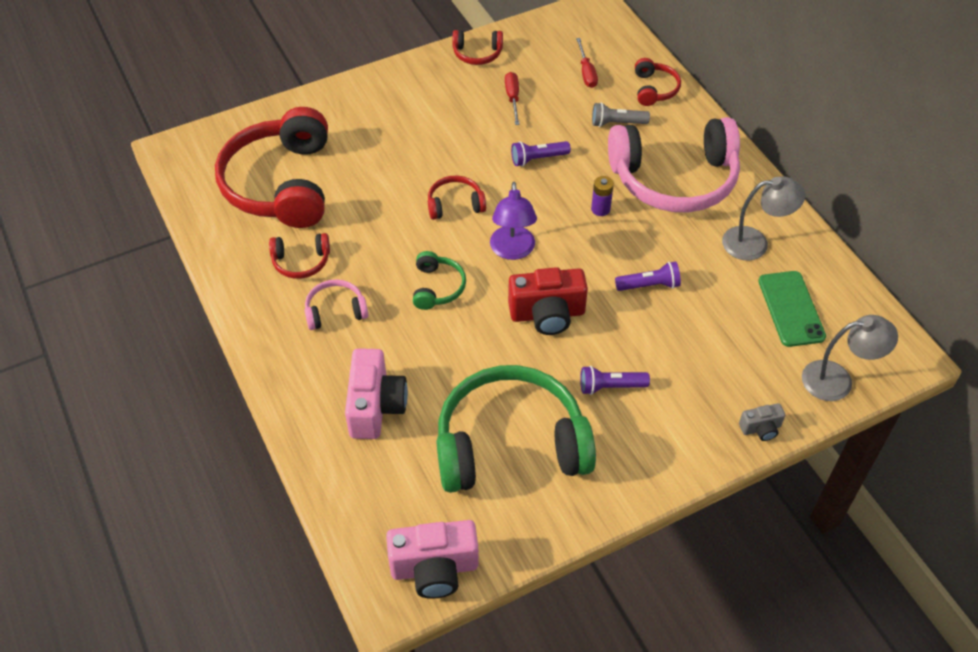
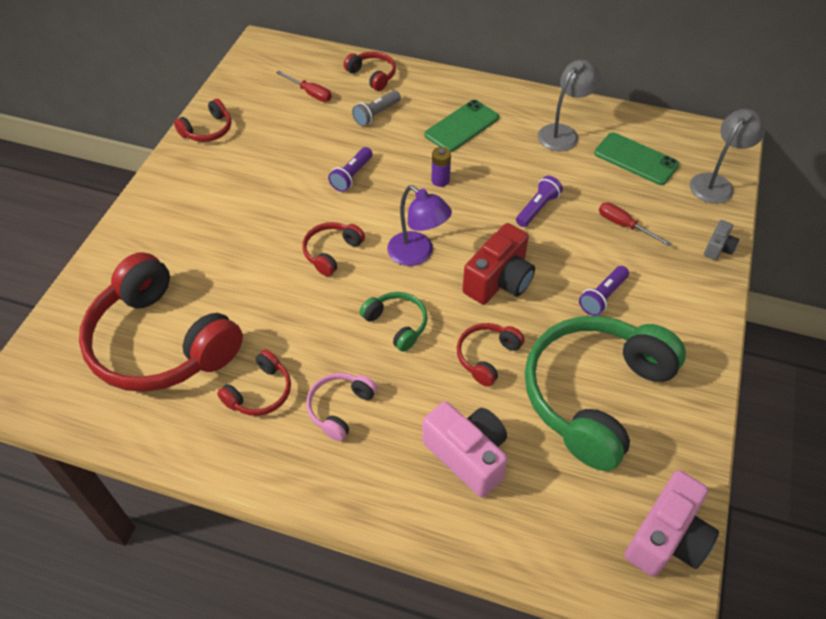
camera: 45 degrees left, 0 degrees up
red screwdriver [505,72,520,125] -> red screwdriver moved to [599,202,672,246]
pink headphones [608,117,740,212] -> green phone [425,100,499,152]
none -> red headphones [457,323,525,387]

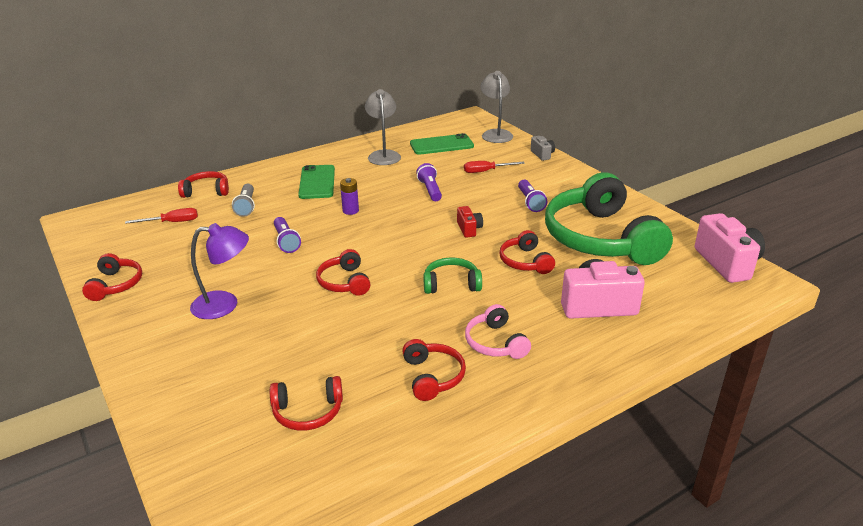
camera: 50 degrees left, 20 degrees down
red headphones [79,252,243,392] -> red headphones [270,376,343,431], size x0.44
purple lamp [387,185,452,266] -> purple lamp moved to [190,223,249,319]
red camera [462,223,535,304] -> red camera [457,206,483,238], size x0.51

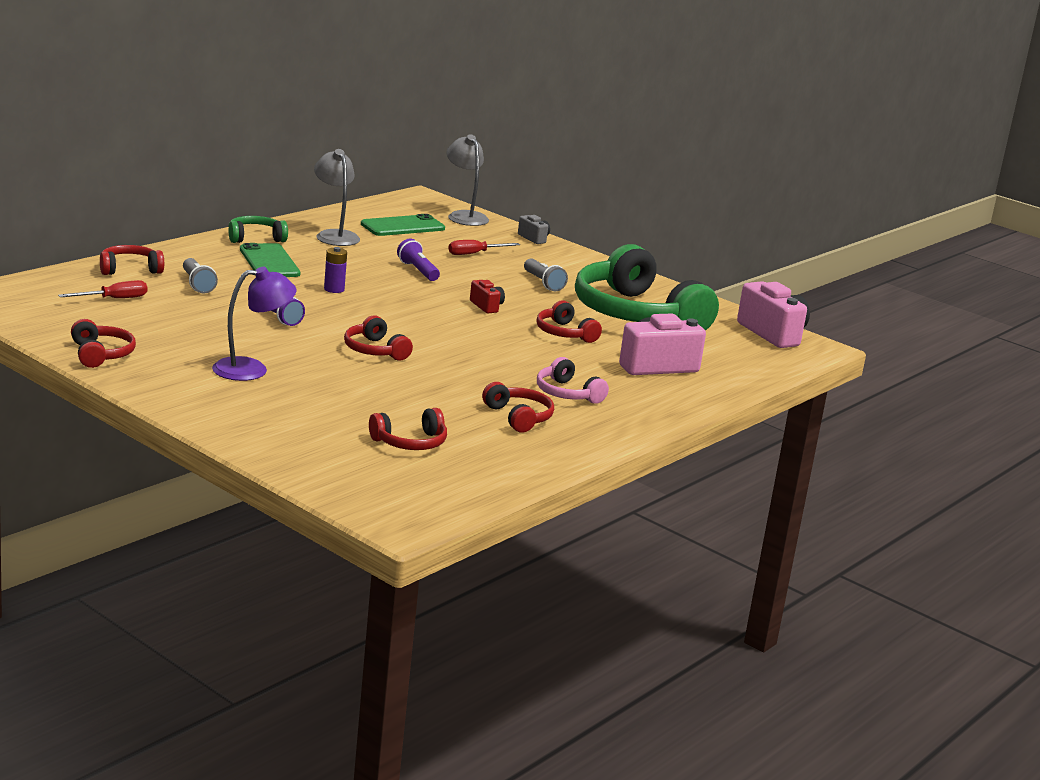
camera: 20 degrees left, 10 degrees down
green headphones [423,257,482,294] -> green headphones moved to [229,216,288,243]
purple flashlight [518,180,547,212] -> grey flashlight [524,258,568,291]

